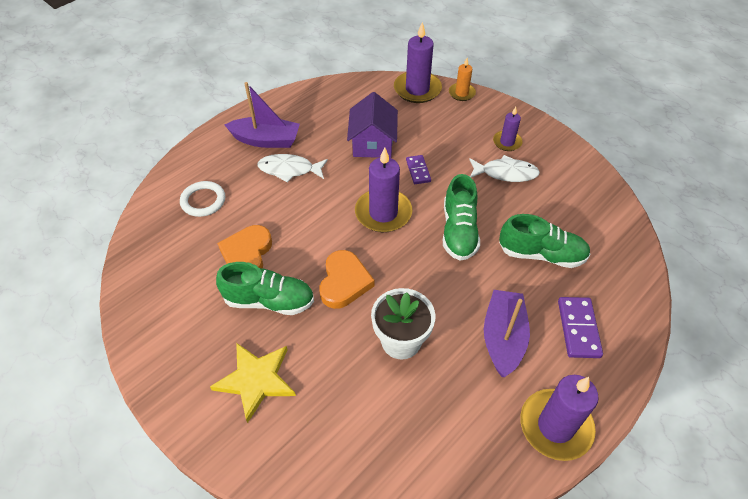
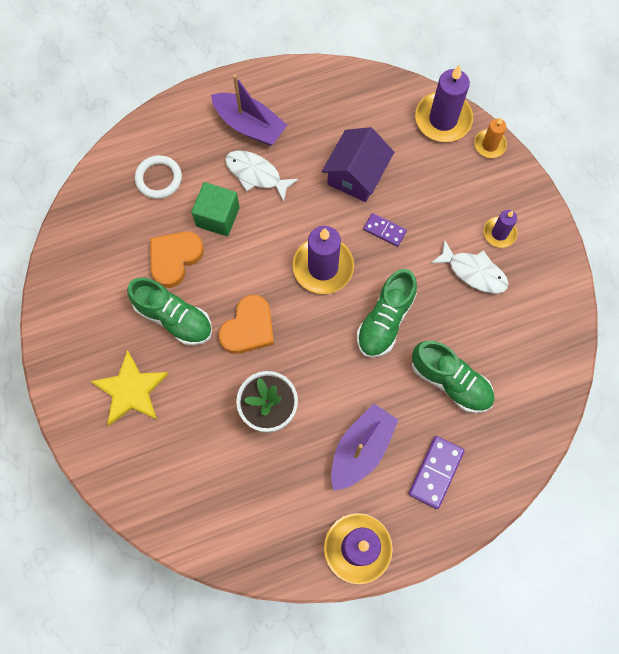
camera: 25 degrees right, 20 degrees up
purple domino [406,155,431,184] -> purple domino turned 75 degrees counterclockwise [363,213,407,247]
none -> green cube [191,182,240,236]

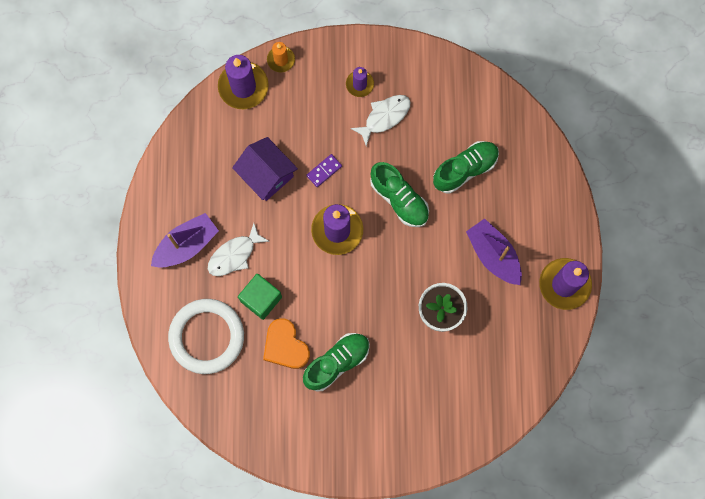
camera: 70 degrees left, 5 degrees up
yellow star [90,350,169,426] -> none
white ring [135,155,182,199] -> white ring [168,299,244,374], size x1.79
orange heart [219,295,274,354] -> none
purple domino [409,436,465,509] -> none

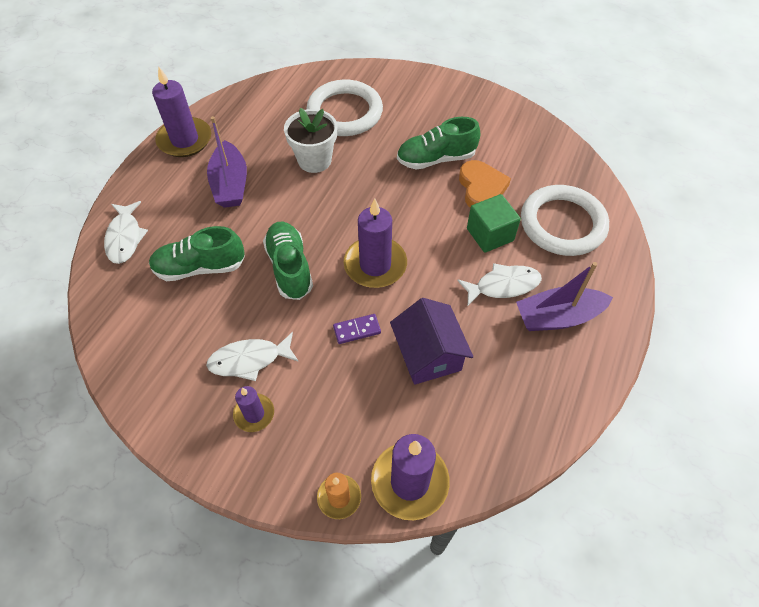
camera: 155 degrees left, 20 degrees down
none -> white fish [104,201,148,264]
none -> white ring [306,79,383,136]

